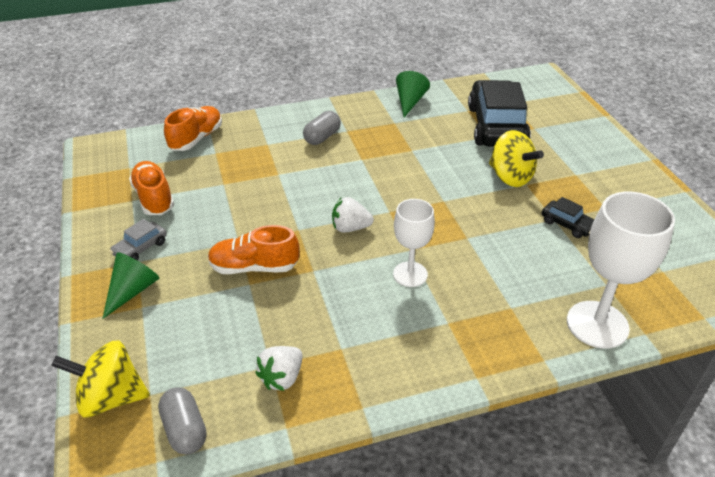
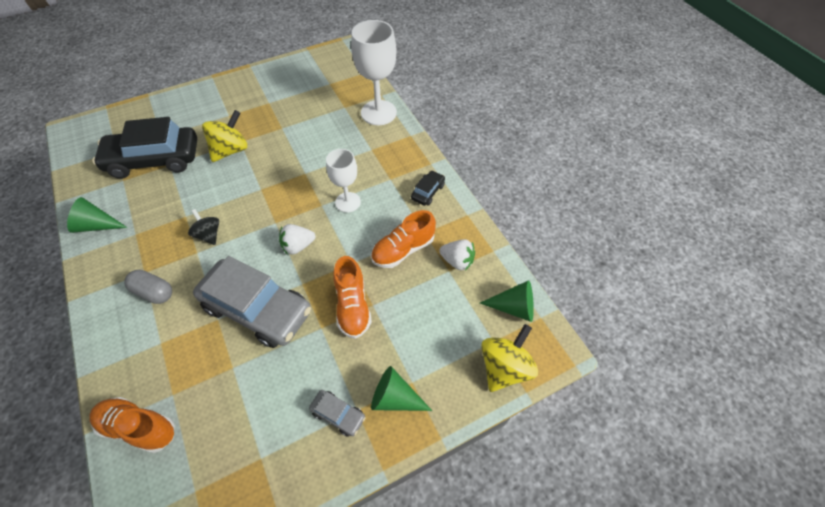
camera: 100 degrees left, 15 degrees up
yellow spinning top [51,340,150,417] -> yellow spinning top turned 135 degrees counterclockwise [481,324,538,392]
orange shoe [129,161,174,215] -> orange shoe moved to [371,210,436,268]
grey capsule [158,387,207,454] -> green cone [480,280,534,322]
white strawberry [332,197,374,233] -> white strawberry turned 75 degrees clockwise [279,224,316,255]
black car [542,197,594,238] -> black car moved to [411,170,445,206]
none -> black spinning top [188,209,219,245]
none -> grey car [193,256,311,348]

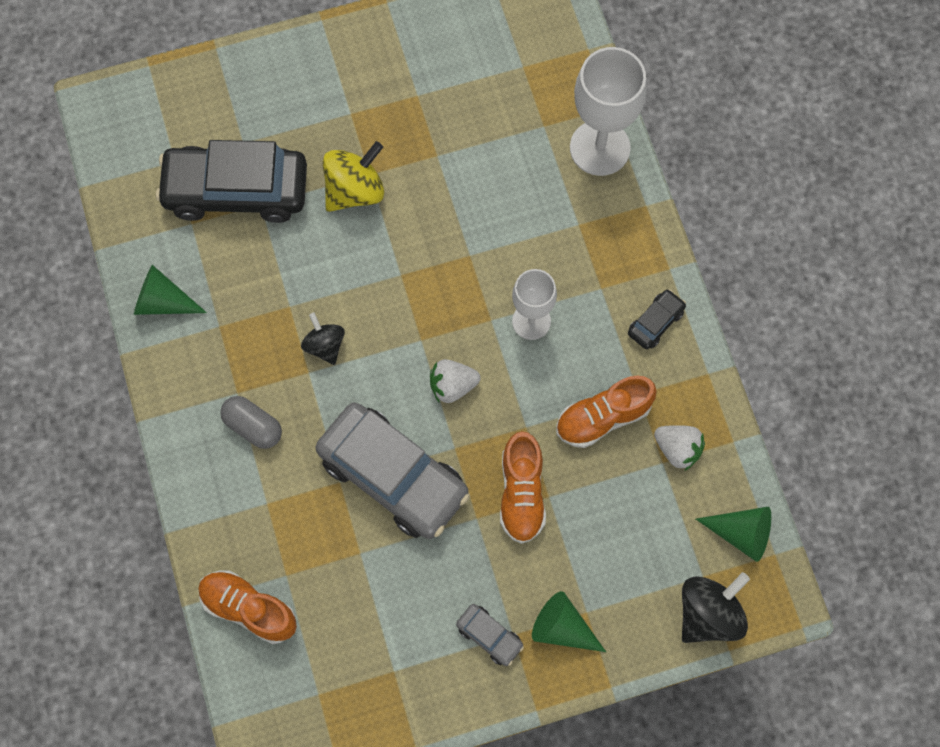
camera: 10 degrees right, 15 degrees up
yellow spinning top [481,324,538,392] -> black spinning top [682,572,750,643]

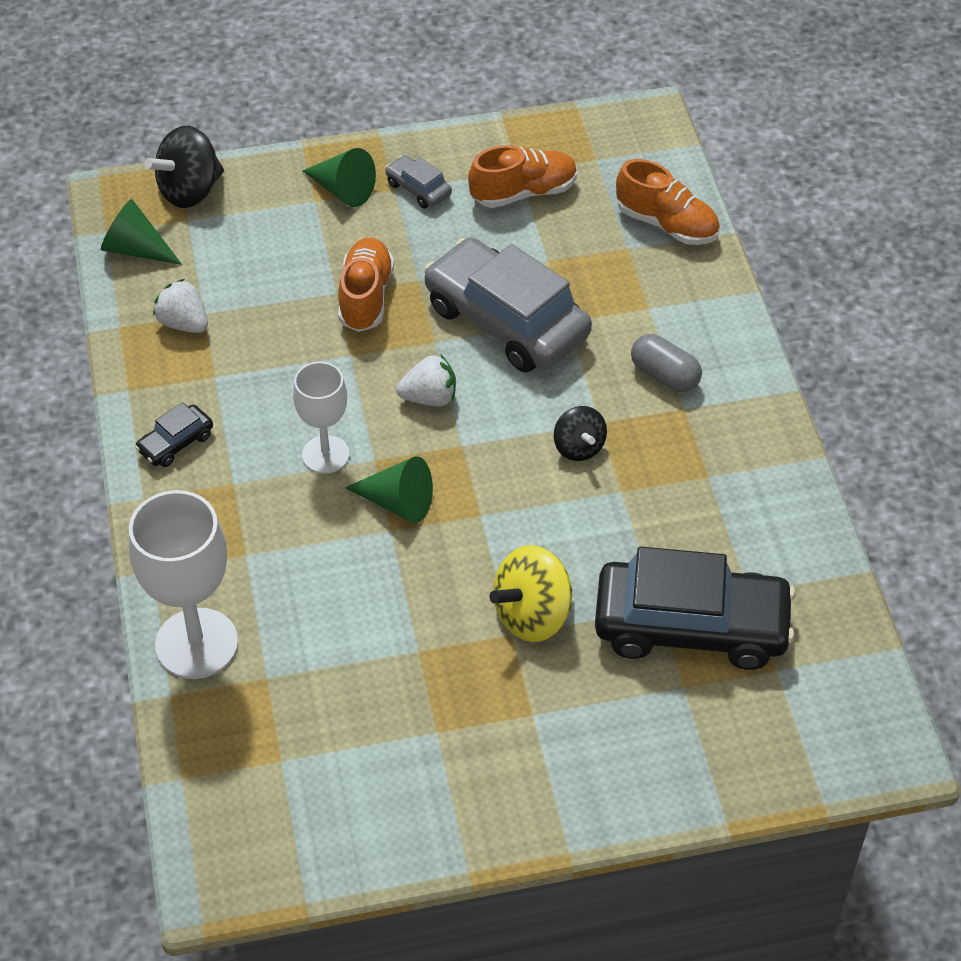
camera: 175 degrees left, 20 degrees down
green cone [134,265,207,315] -> green cone moved to [345,456,433,523]
orange shoe [556,376,657,448] -> orange shoe moved to [468,145,577,208]

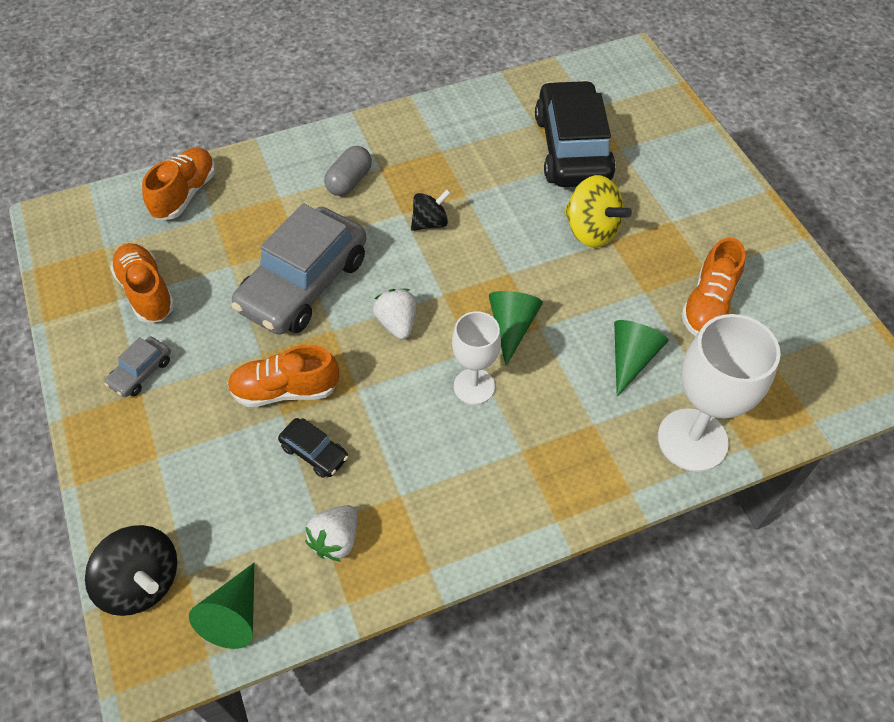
camera: 100 degrees left, 5 degrees up
black car [135,402,213,467] -> black car moved to [278,418,348,478]
green cone [302,148,376,207] -> green cone moved to [614,320,668,397]
none -> orange shoe [681,237,746,336]

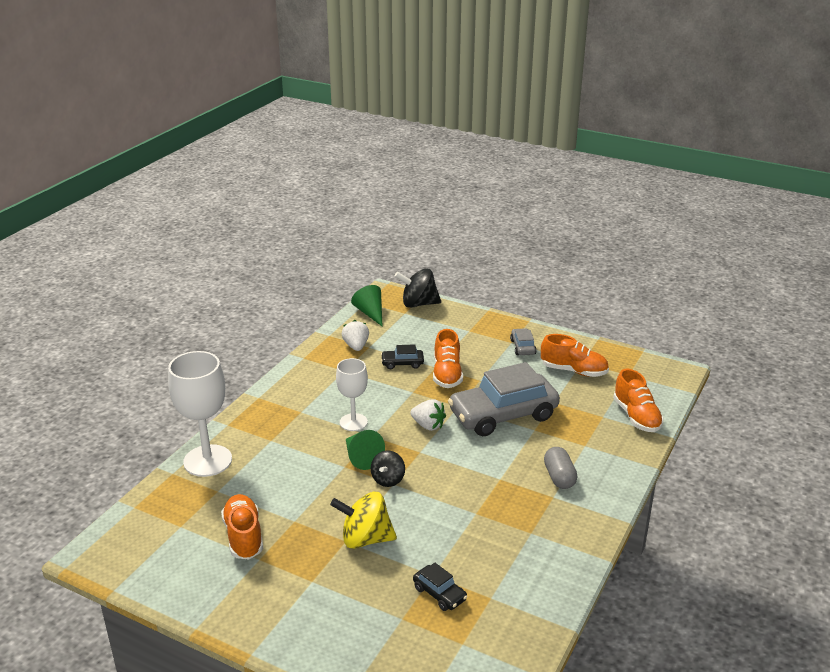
camera: 140 degrees right, 25 degrees down
orange shoe [227,345,339,407] -> orange shoe turned 135 degrees clockwise [433,329,463,388]
grey car [231,203,366,335] -> grey car turned 105 degrees counterclockwise [448,362,560,436]
black spinning top [411,189,451,231] -> black spinning top moved to [371,450,405,487]
black car [535,80,616,187] -> black car [413,563,467,611], size x0.43
green cone [614,320,668,397] -> none

